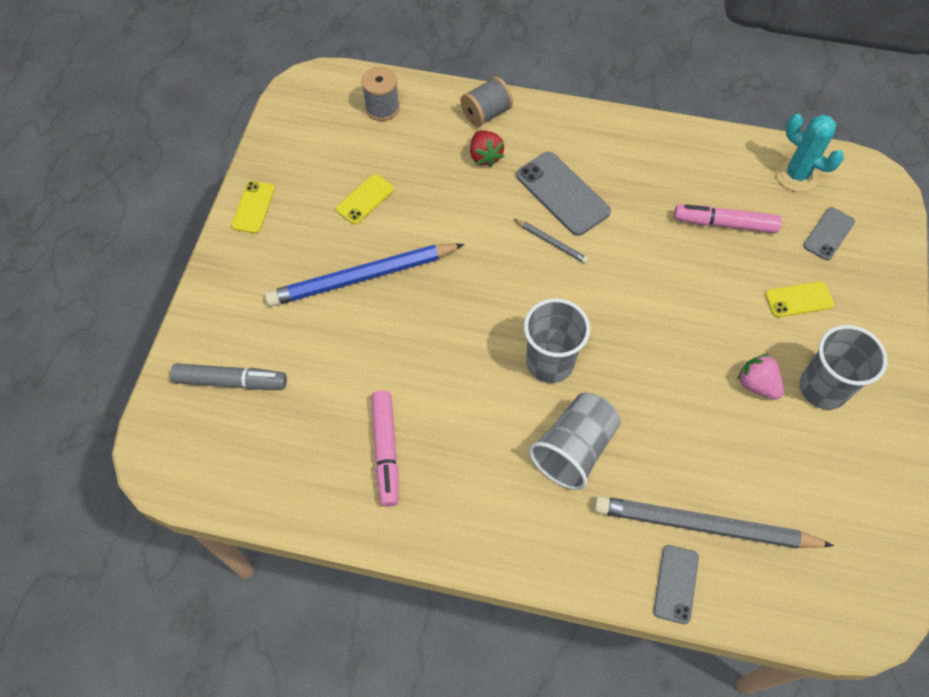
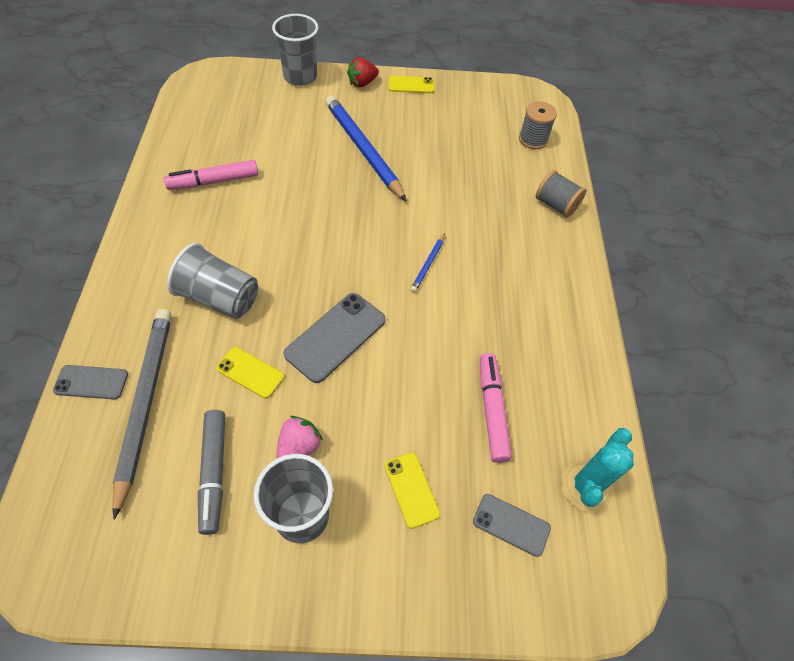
camera: 75 degrees right, 5 degrees down
grey marker [170,363,287,390] -> grey marker moved to [198,410,225,535]
yellow phone [336,174,394,224] -> yellow phone moved to [216,347,284,399]
red strawberry [470,130,504,167] -> red strawberry moved to [347,57,379,87]
grey pencil [514,219,589,264] -> blue pencil [410,234,445,293]
grey phone [516,152,611,236] -> grey phone moved to [284,293,386,383]
grey cup [524,298,590,383] -> grey cup moved to [272,14,319,86]

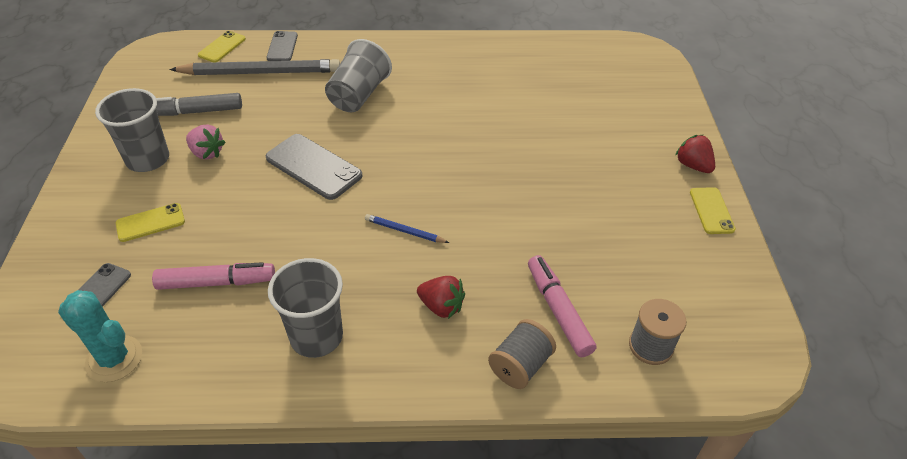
camera: 90 degrees right, 10 degrees down
pink marker [164,160,258,190] -> pink marker moved to [528,255,596,357]
yellow phone [216,347,284,399] -> yellow phone moved to [198,31,246,62]
grey cup [272,14,319,86] -> grey cup moved to [268,258,343,358]
blue pencil [325,95,407,202] -> none
none -> red strawberry [417,276,465,319]

